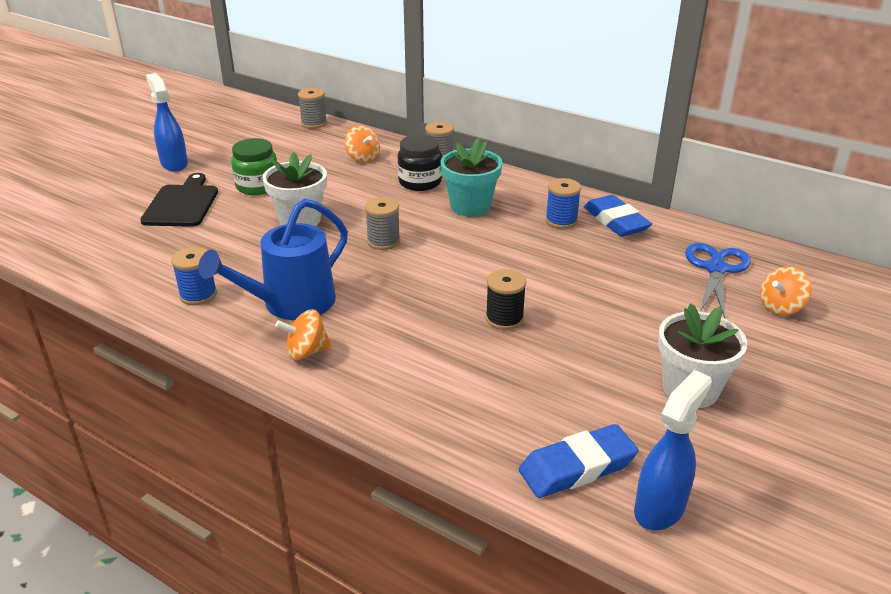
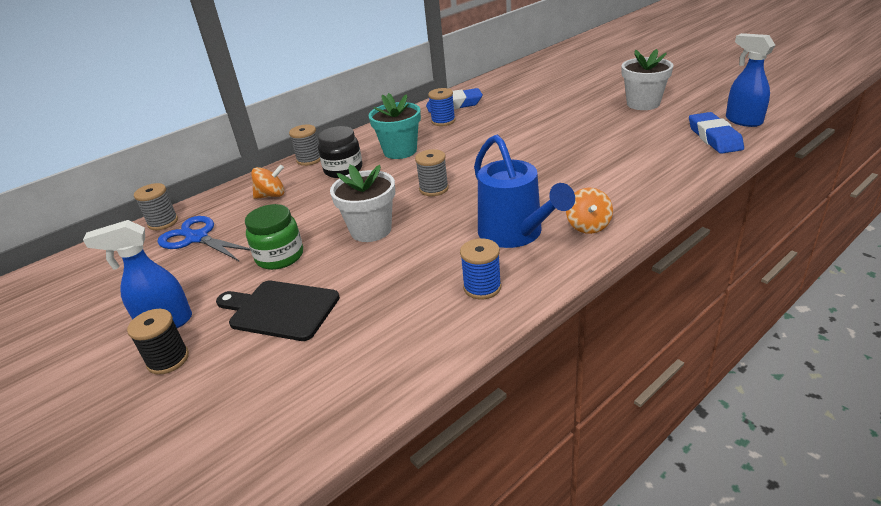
camera: 70 degrees left, 0 degrees up
black spool [486,269,526,330] -> black spool moved to [127,309,189,375]
blue scissors [685,243,751,318] -> blue scissors moved to [158,216,251,262]
orange spinning top [760,266,812,315] -> none

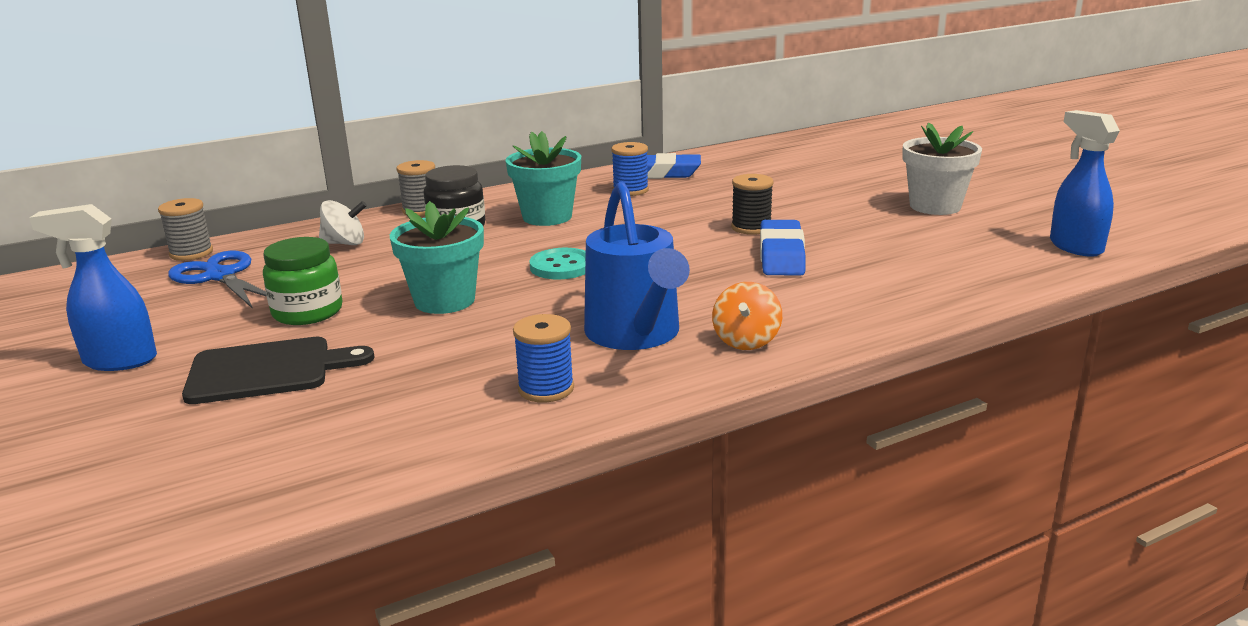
camera: 10 degrees right, 10 degrees down
black spool [127,309,189,375] -> black spool moved to [731,174,774,235]
black cutting board [216,281,340,341] -> black cutting board turned 135 degrees clockwise [182,337,375,404]
orange spinning top [251,165,285,199] -> white spinning top [319,200,367,245]
white flower pot [330,165,395,242] -> turquoise flower pot [390,201,484,314]
grey spool [415,149,449,196] -> turquoise button [529,248,586,279]
blue eraser [689,112,744,154] -> blue eraser moved to [760,220,806,276]

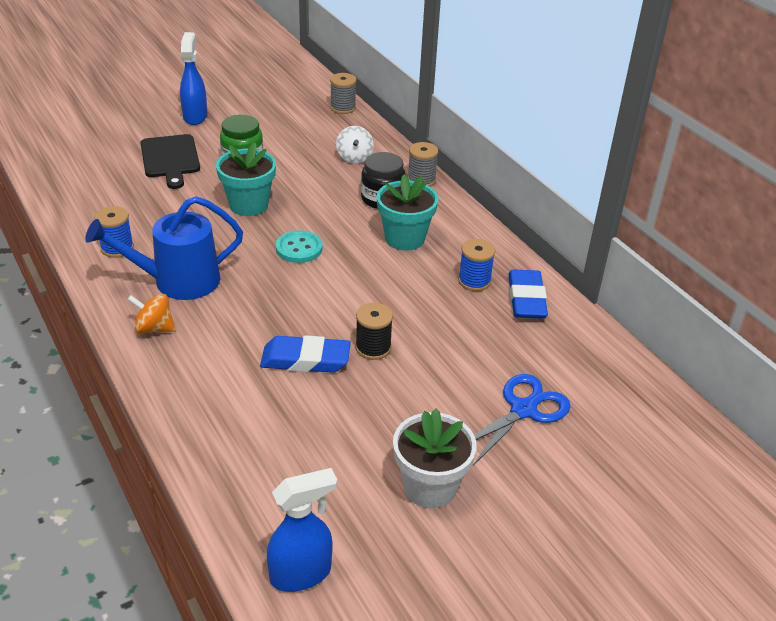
camera: 85 degrees right, 15 degrees up
blue scissors [168,251,267,309] -> blue scissors moved to [473,374,570,466]

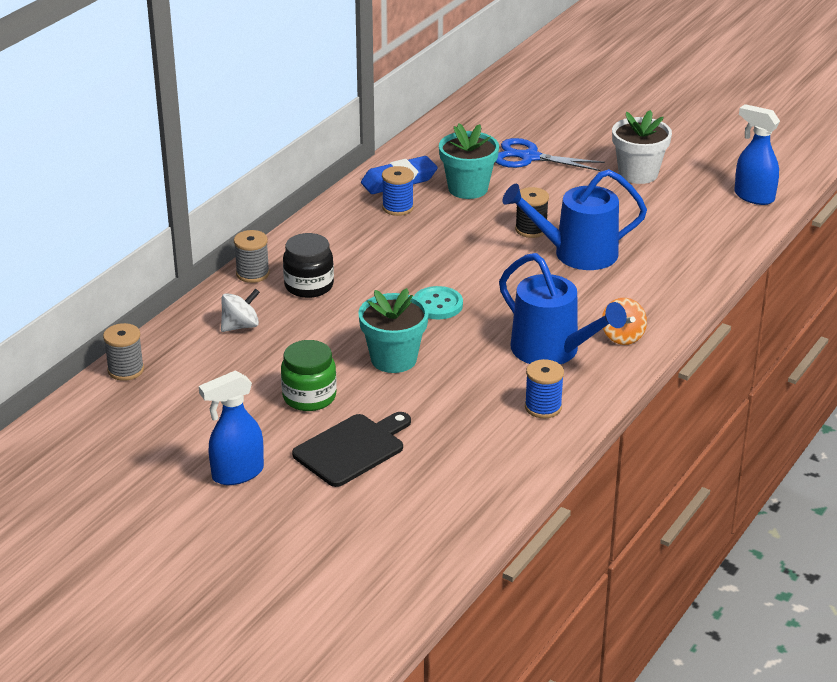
camera: 115 degrees left, 5 degrees down
blue eraser [260,335,351,373] -> blue watering can [502,169,647,270]
turquoise flower pot [377,174,438,251] -> turquoise flower pot moved to [439,123,499,199]

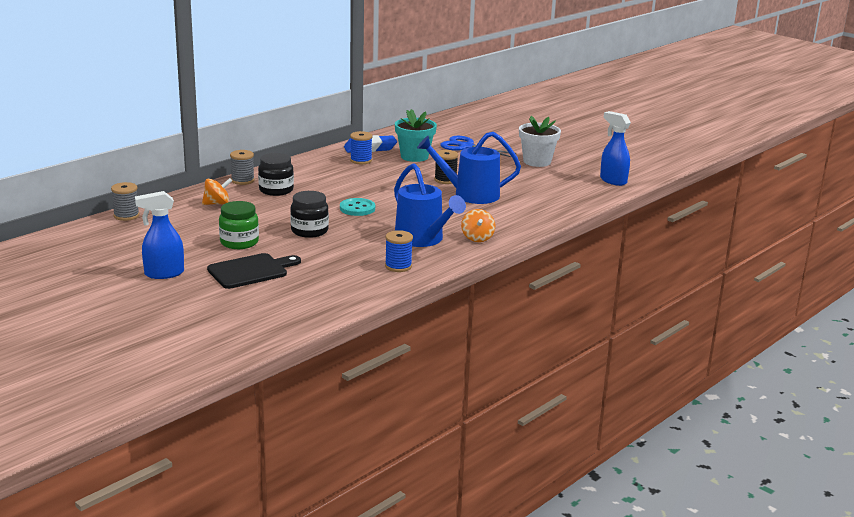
camera: 10 degrees right, 10 degrees down
white spinning top [221,289,260,332] -> orange spinning top [202,178,232,205]
turquoise flower pot [358,288,429,373] -> black jar [290,191,329,238]

